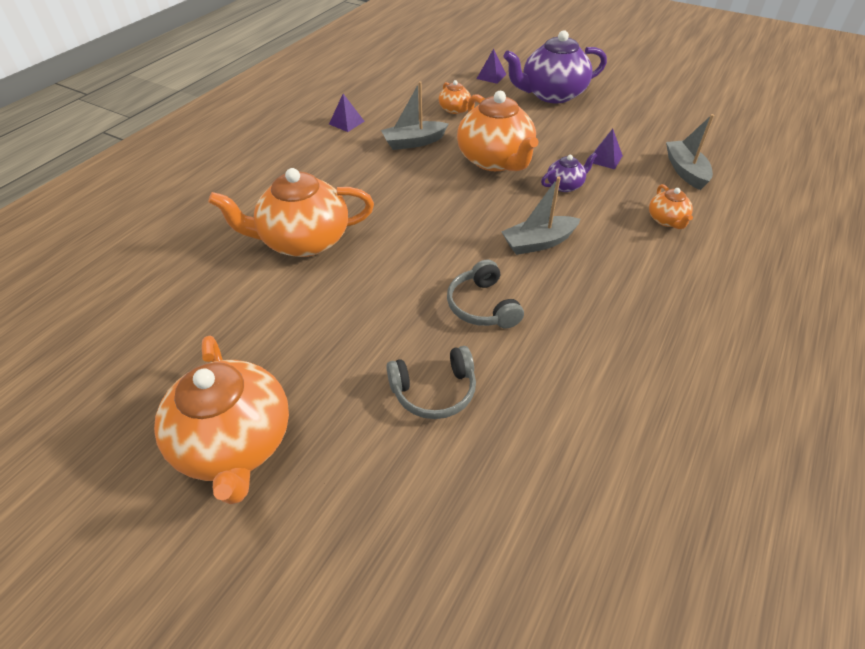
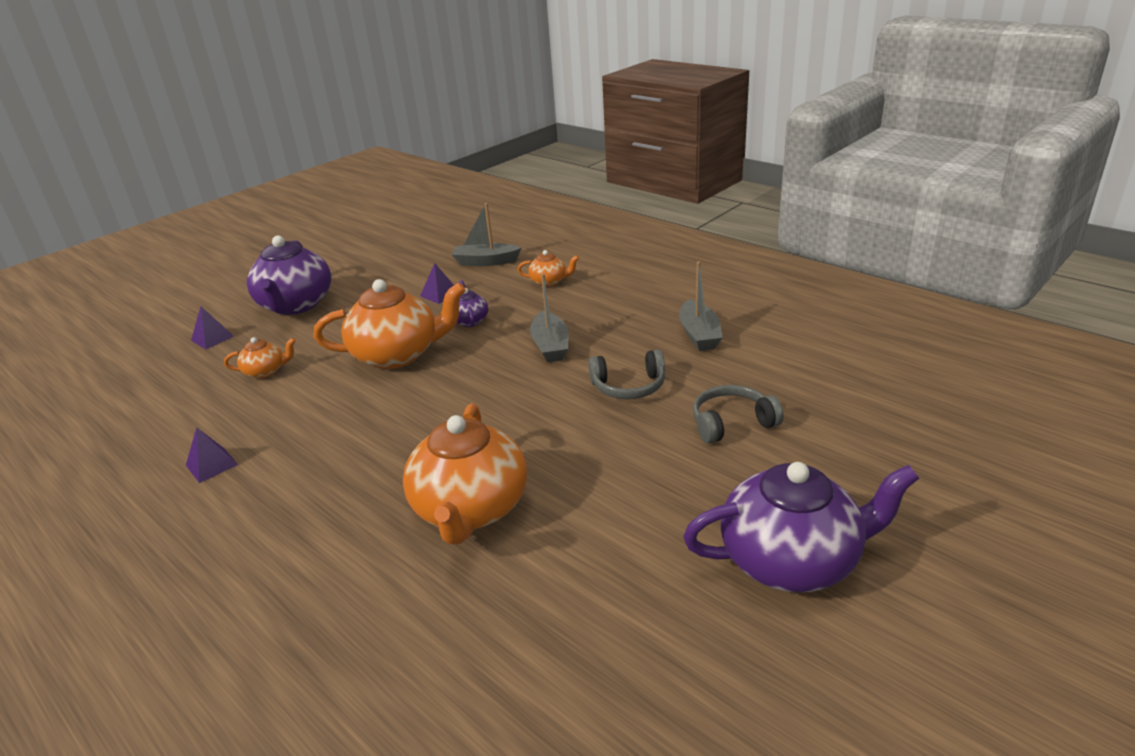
camera: 75 degrees left, 15 degrees down
orange teapot [154,336,289,504] -> purple teapot [683,462,919,593]
grey boat [381,81,448,150] -> grey boat moved to [679,261,723,351]
grey headphones [386,346,476,419] -> grey headphones turned 105 degrees counterclockwise [693,385,784,444]

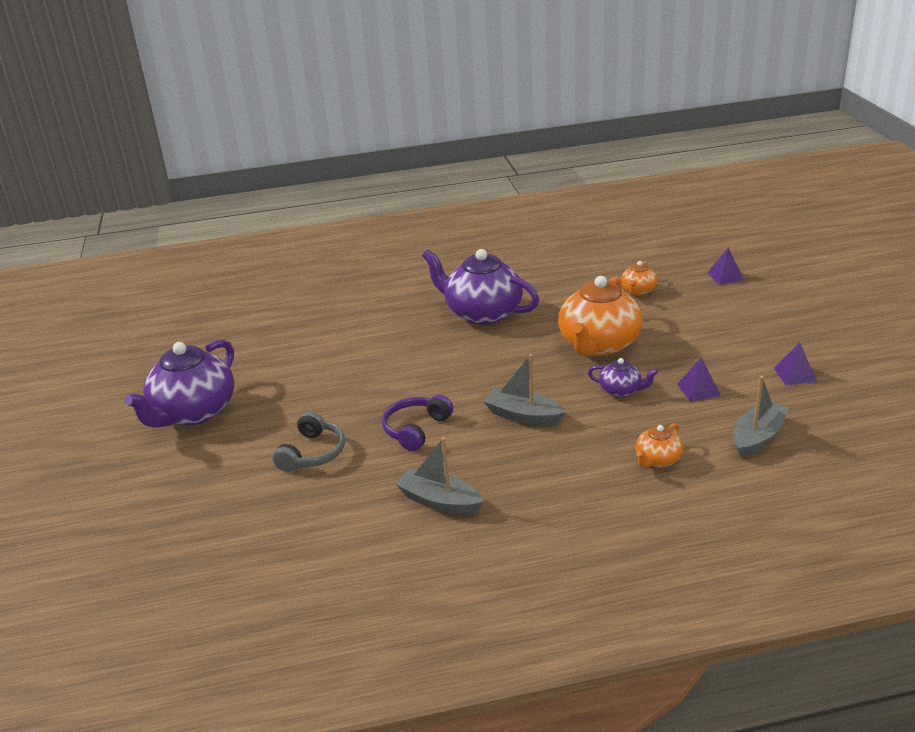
camera: 125 degrees right, 0 degrees up
purple pyramid [186,427,238,483] -> purple pyramid moved to [774,342,817,385]
purple teapot [247,235,331,315] -> purple teapot moved to [422,249,539,325]
orange teapot [403,403,527,544] -> none
grey headphones [589,350,665,399] -> purple headphones [382,394,453,451]

